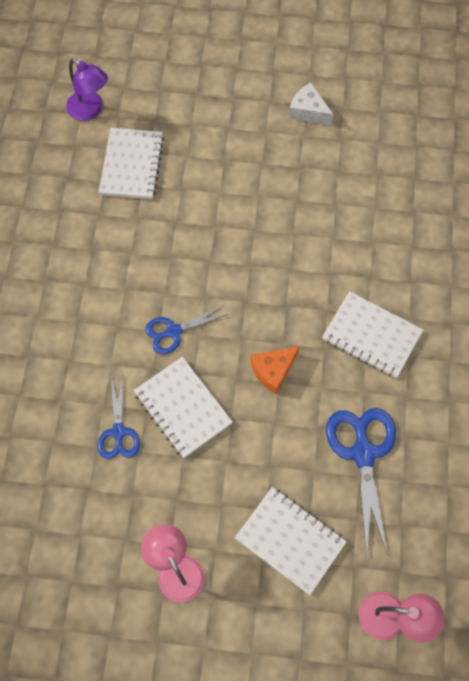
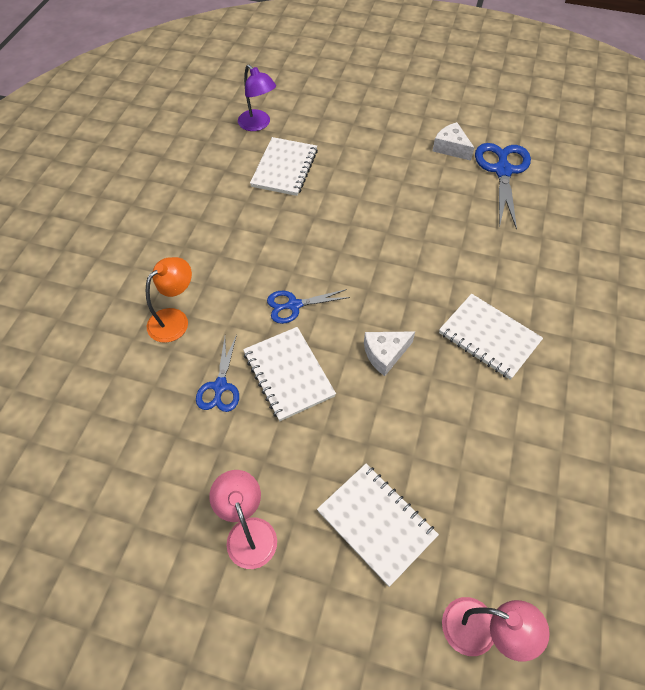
camera: 10 degrees right, 10 degrees down
orange cheese [251,346,300,394] -> white cheese [364,331,415,376]
blue scissors [326,408,396,555] -> blue scissors moved to [475,143,531,230]
none -> orange lamp [146,257,192,343]

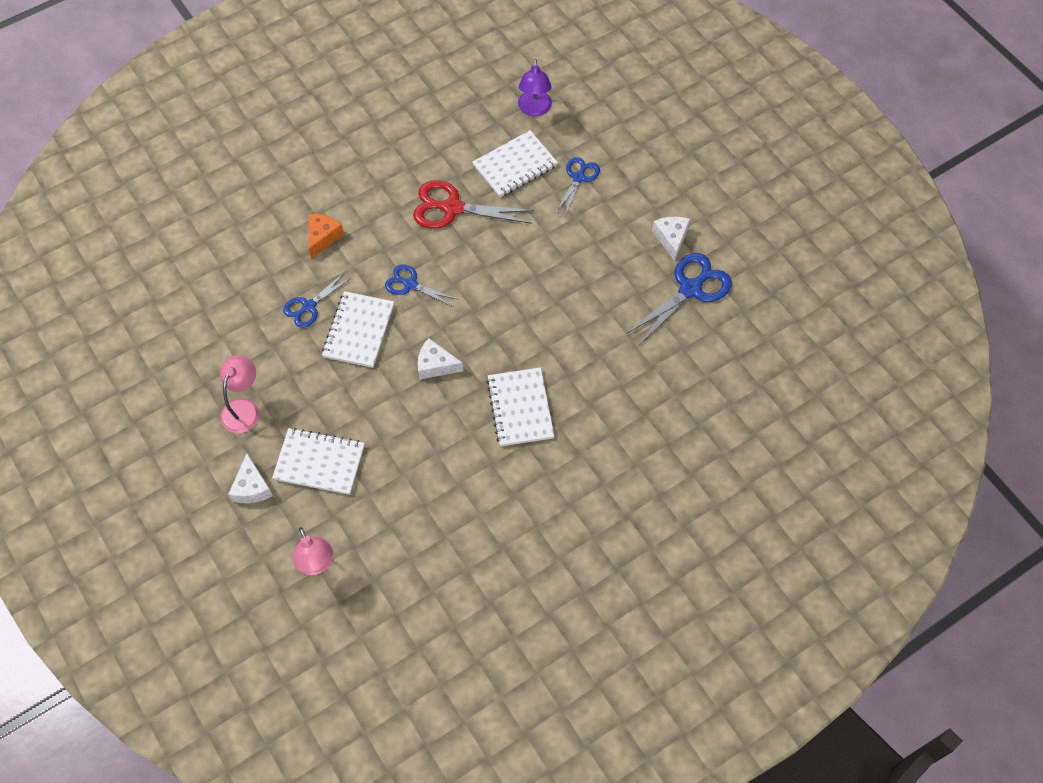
camera: 40 degrees right, 5 degrees up
orange lamp [146,257,192,343] -> orange cheese [309,214,344,259]
white notebook [317,464,439,587] -> white notebook turned 75 degrees counterclockwise [272,428,365,495]
none -> white cheese [228,454,273,503]
none -> red scissors [413,180,535,229]
none -> blue scissors [556,157,600,215]

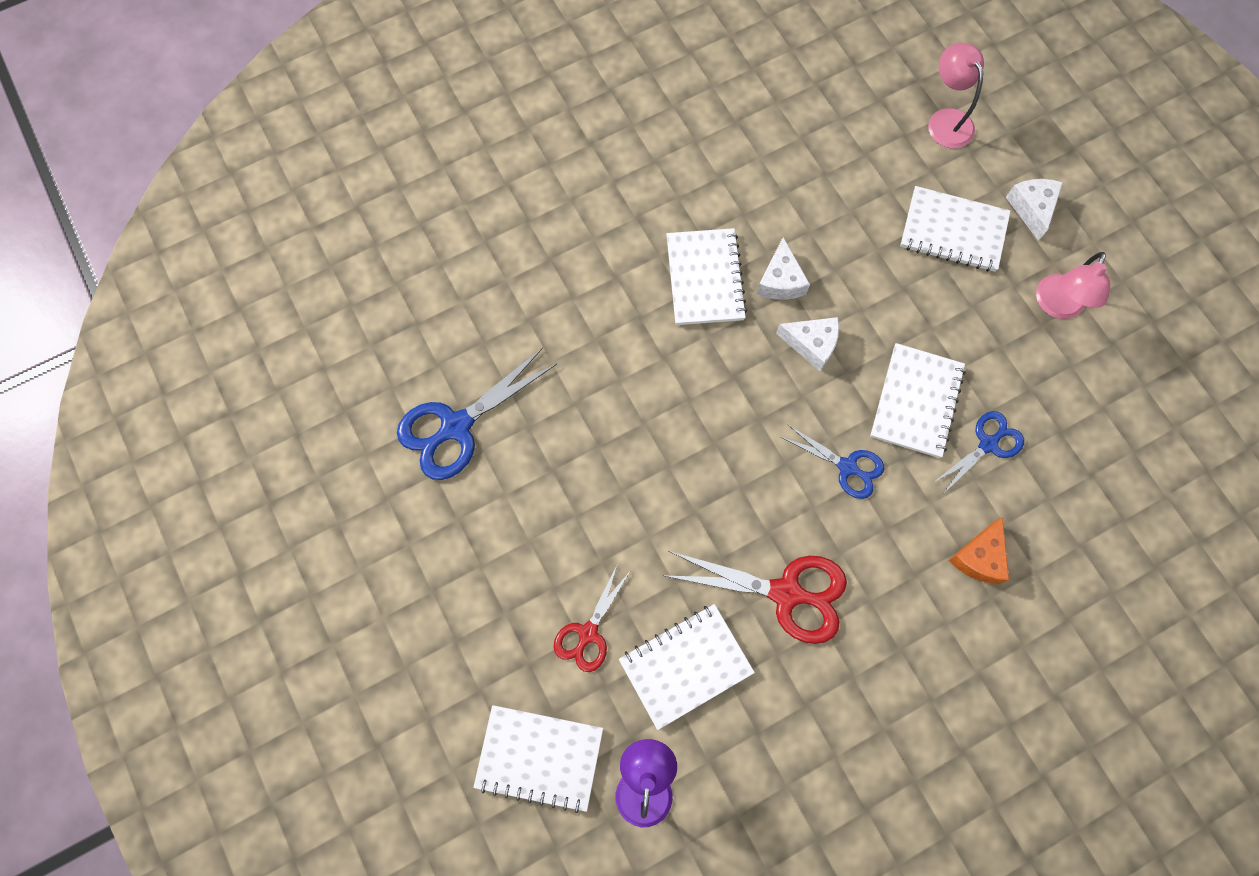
camera: 175 degrees left, 10 degrees up
blue scissors [556,157,600,215] -> red scissors [554,563,631,672]
white cheese [652,216,690,261] -> white cheese moved to [756,237,810,300]
none -> white notebook [473,705,603,813]

